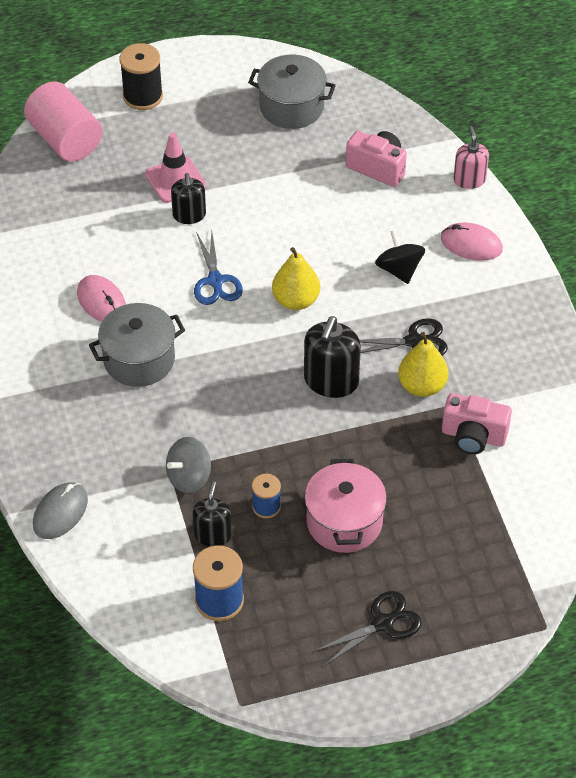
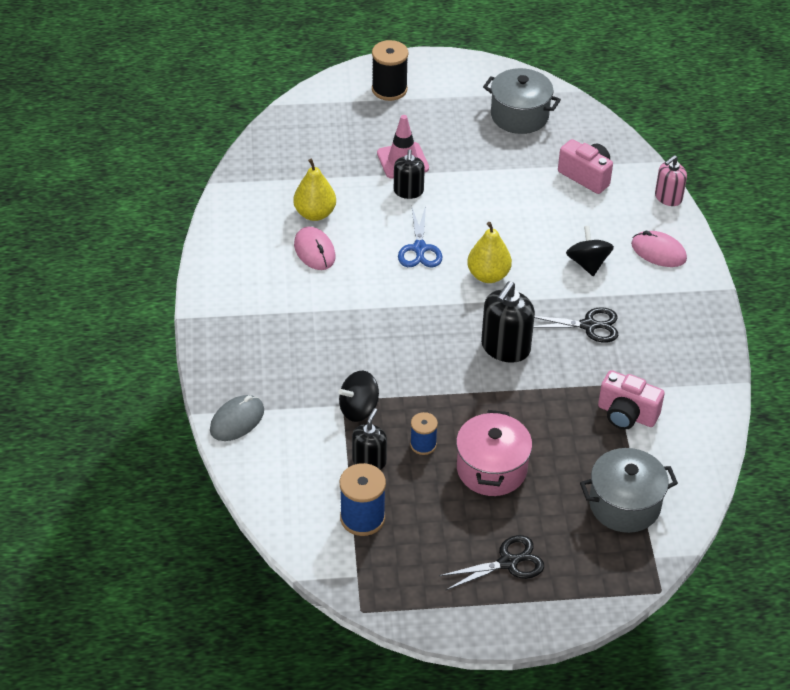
camera: 10 degrees right, 5 degrees down
pink cylinder [24,81,103,162] -> none
grey pot [89,303,185,387] -> grey pot moved to [580,448,678,533]
grey spinning top [166,437,211,493] -> black spinning top [338,371,379,422]
yellow pear [398,332,448,397] -> yellow pear moved to [293,159,336,221]
pink soap dispenser [454,126,489,189] -> pink soap dispenser turned 135 degrees counterclockwise [655,155,687,206]

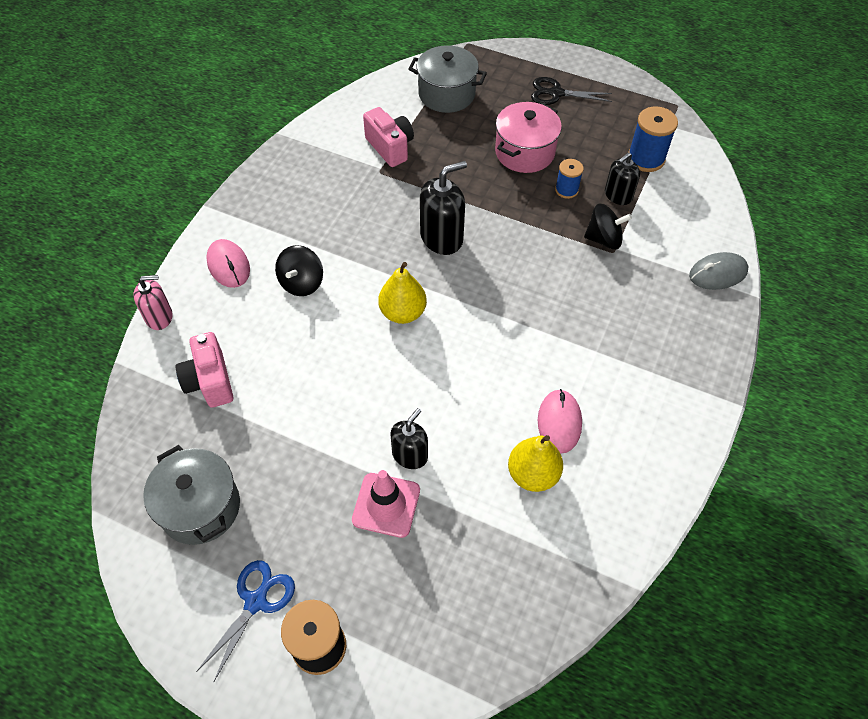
camera: 150 degrees left, 10 degrees up
blue scissors [398,205,442,267] -> blue scissors moved to [196,560,295,683]
black scissors [533,307,618,343] -> none

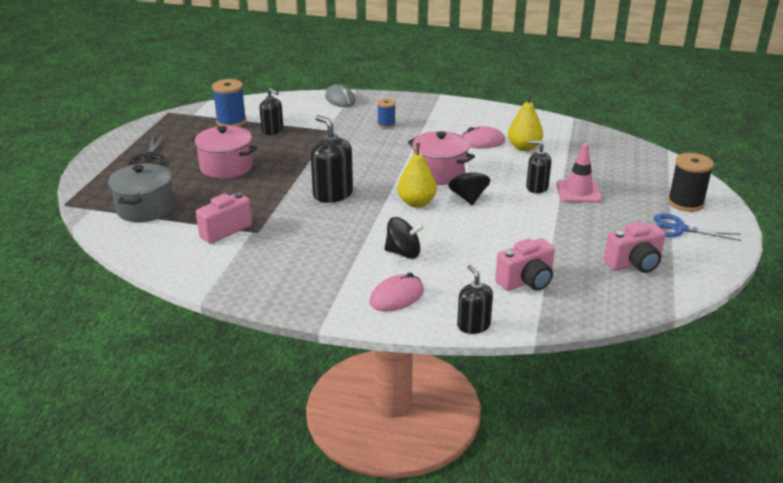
camera: 100 degrees left, 25 degrees down
pink soap dispenser [133,275,173,330] -> black soap dispenser [457,265,493,334]
grey pot [143,445,240,545] -> pink camera [604,222,666,273]
blue spool [555,159,584,199] -> blue spool moved to [377,99,396,129]
black spinning top [584,204,632,250] -> black spinning top moved to [448,162,490,205]
none -> pink pot [408,131,475,185]

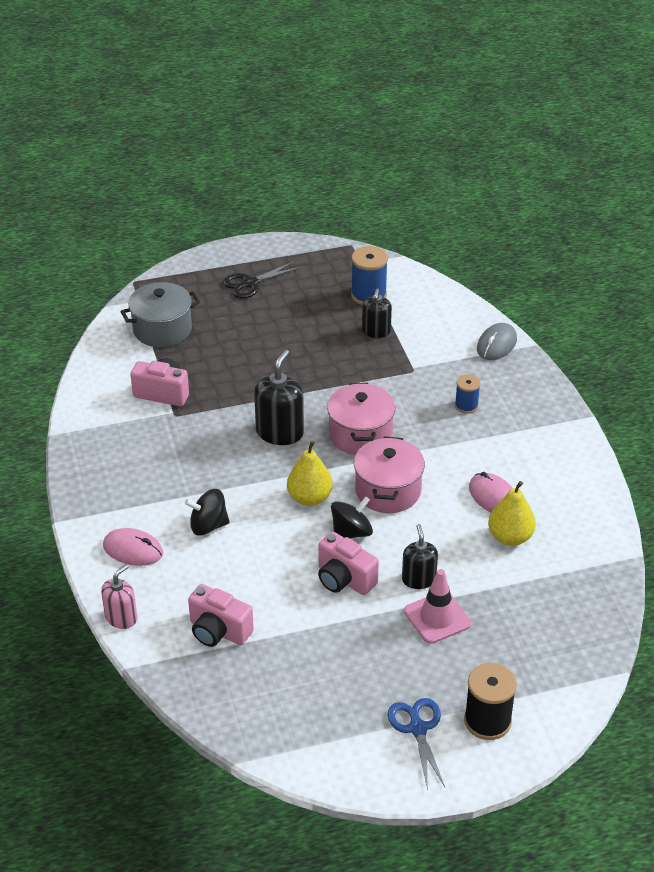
camera: 60 degrees right, 10 degrees up
pink pot [191,126,258,179] -> pink pot moved to [327,383,395,455]
black spinning top [384,217,424,259] -> black spinning top turned 105 degrees clockwise [185,489,230,536]
black soap dispenser [457,265,493,334] -> pink soap dispenser [101,564,137,629]
pink camera [604,222,666,273] -> pink camera moved to [318,532,379,595]

